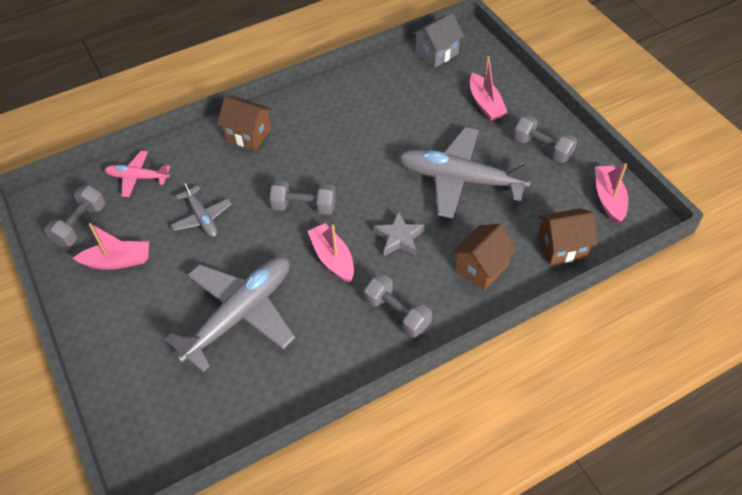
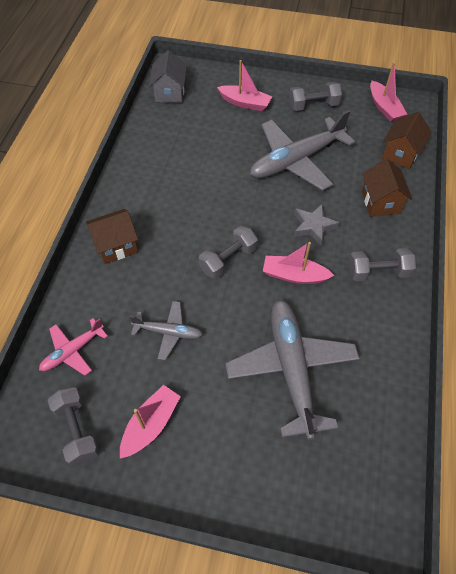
camera: 50 degrees left, 5 degrees up
pink boat [595,163,628,224] -> pink boat turned 150 degrees counterclockwise [370,62,407,122]

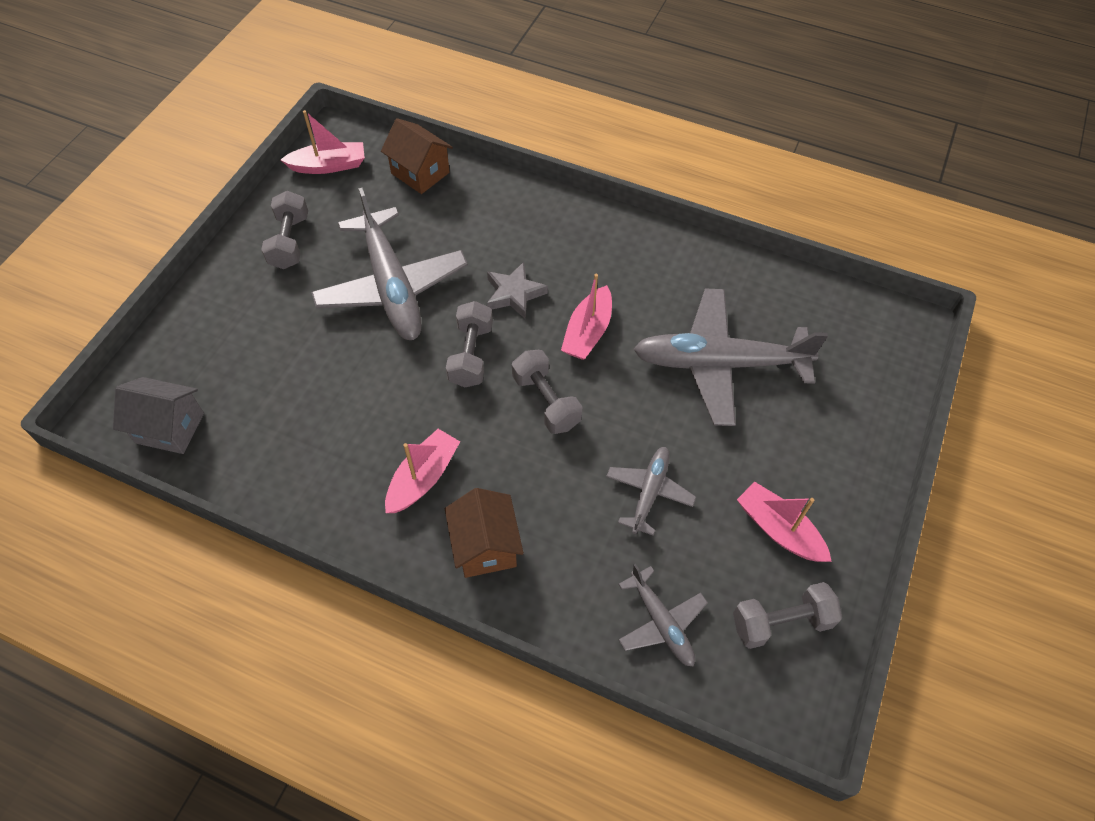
camera: 80 degrees left, 0 degrees up
pink plane [39,318,108,375] -> grey plane [618,564,708,666]
pink boat [217,60,272,111] -> pink boat moved to [385,429,460,513]
grey dumbbell [348,248,416,281] -> grey dumbbell moved to [446,301,493,387]
brown house [362,159,412,217] -> none

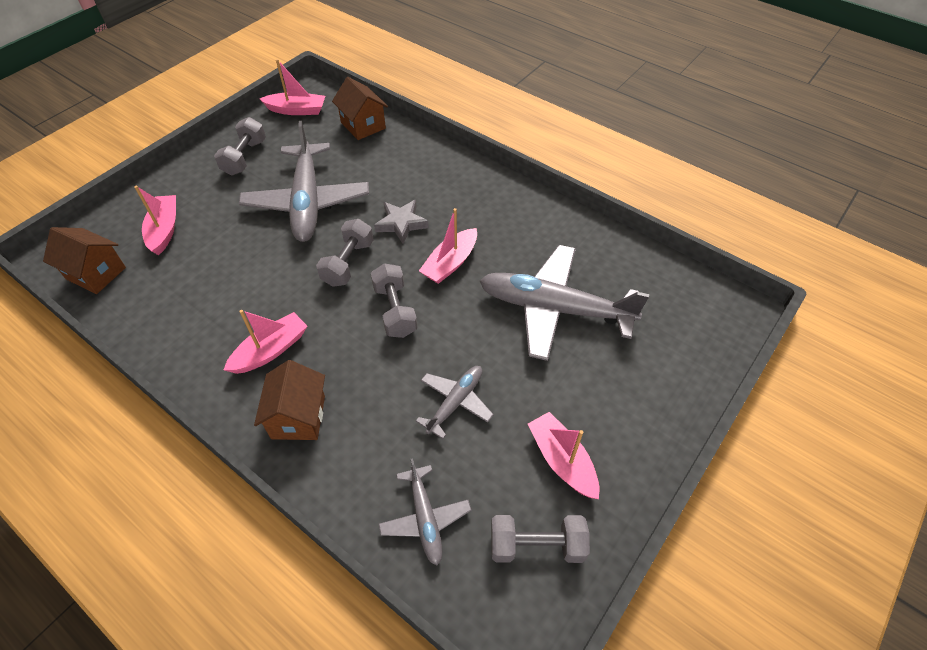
camera: 15 degrees right, 5 degrees down
grey house [113,377,204,454] -> brown house [43,227,126,294]
none -> pink boat [134,186,176,255]

